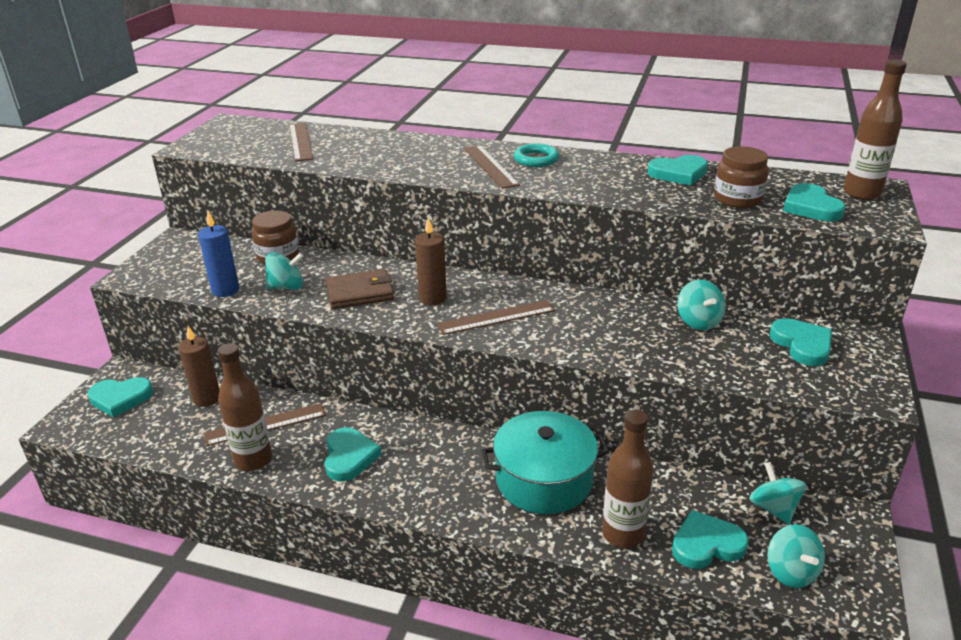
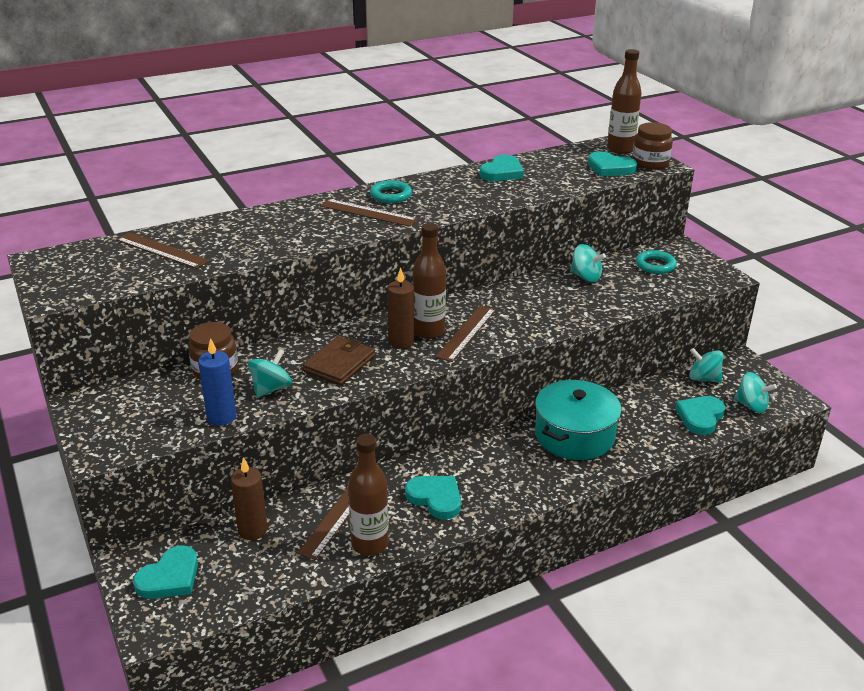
camera: 45 degrees left, 0 degrees up
brown bottle [602,410,654,548] -> brown bottle moved to [413,223,446,339]
brown jar [714,146,769,208] -> brown jar moved to [632,122,673,169]
turquoise heart [770,318,832,366] -> turquoise ring [636,250,677,274]

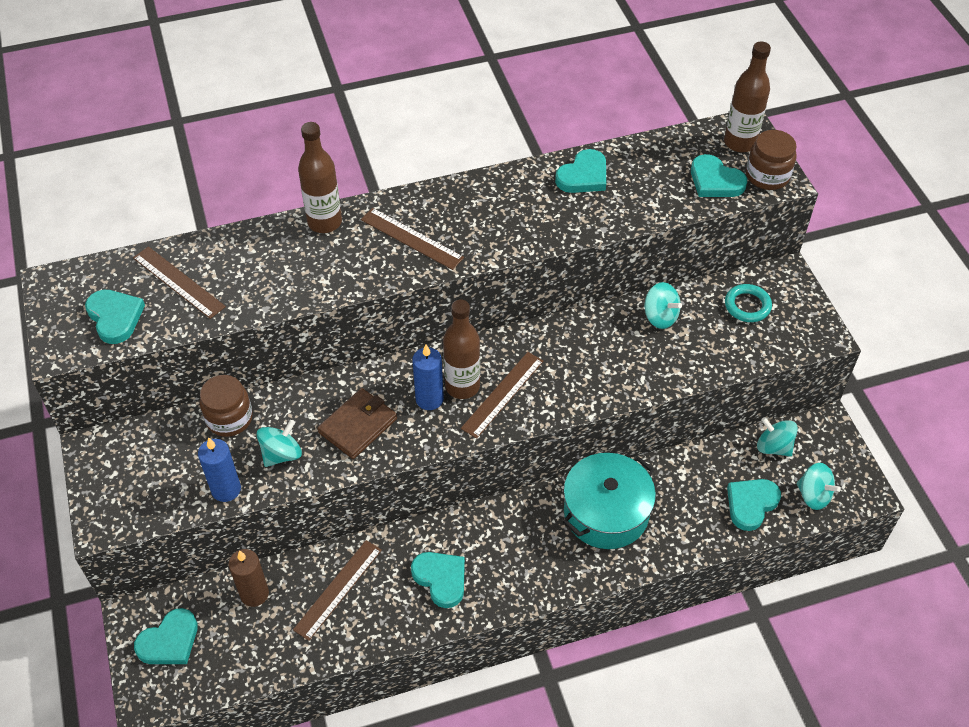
camera: 10 degrees right, 20 degrees up
brown bottle [348,434,388,556] -> brown bottle moved to [298,122,342,233]
turquoise ring [370,180,412,203] -> none
brown candle [387,268,414,348] -> blue candle [412,344,444,410]
none -> turquoise heart [85,290,145,344]

